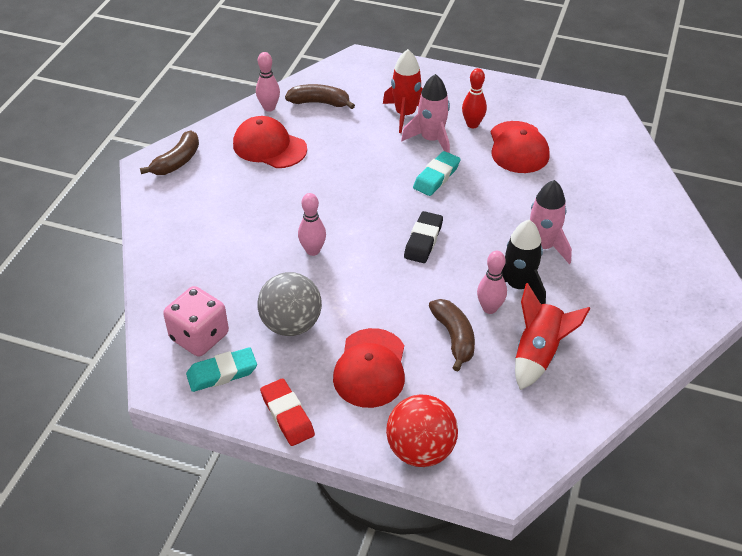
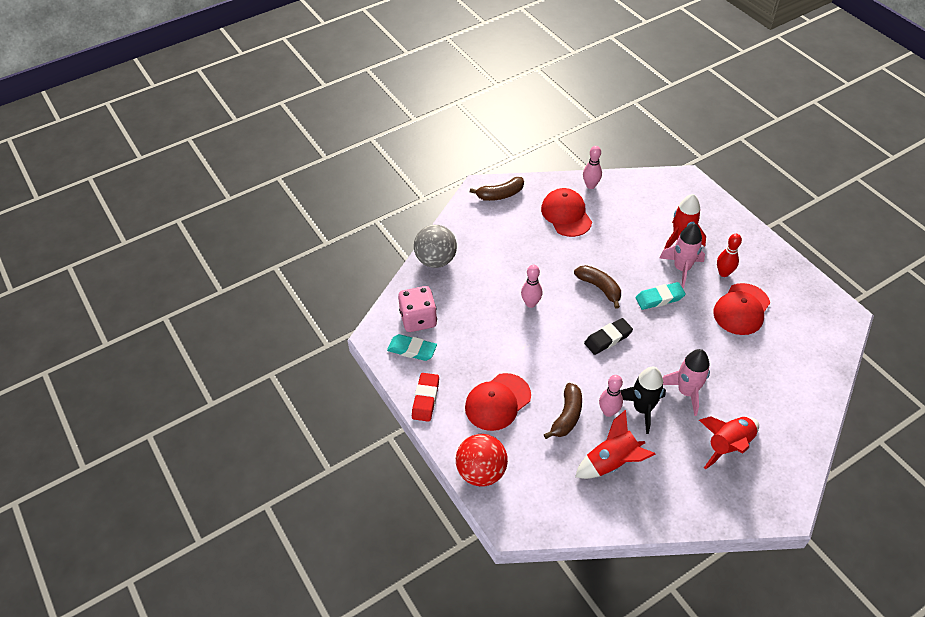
camera: 40 degrees right, 5 degrees up
grey ball [258,272,322,336] -> grey ball moved to [414,225,457,268]
brown banana [285,84,355,109] -> brown banana moved to [574,265,621,309]
none -> red rocket [699,416,759,469]

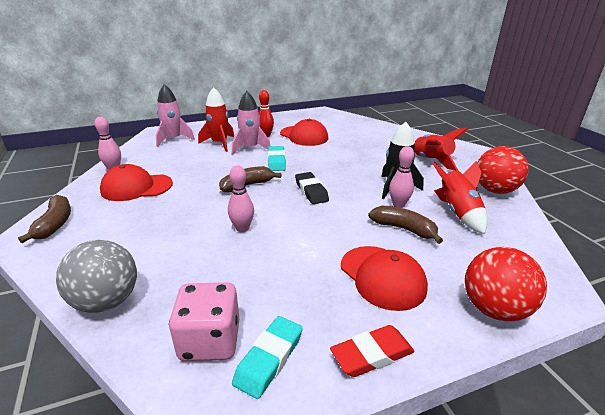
camera: 80 degrees left, 20 degrees down
red eraser [412,373,439,422] -> red eraser turned 45 degrees counterclockwise [330,325,414,377]
pink rocket [663,349,710,416] -> pink rocket moved to [156,84,195,147]
none -> red ball [477,146,529,194]

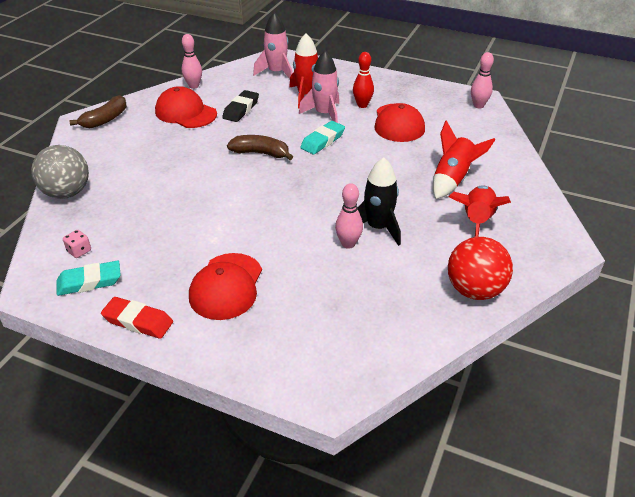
camera: 45 degrees right, 10 degrees up
pink dice [169,282,240,361] -> pink dice [63,230,91,258], size x0.46
pink bowling pin [228,165,254,232] -> pink bowling pin moved to [471,52,494,109]
black eraser [295,172,329,204] -> black eraser moved to [222,90,259,122]
brown banana [368,206,443,244] -> none
red rocket [432,161,488,234] -> red rocket moved to [433,120,495,199]
red ball [465,247,547,321] -> none

